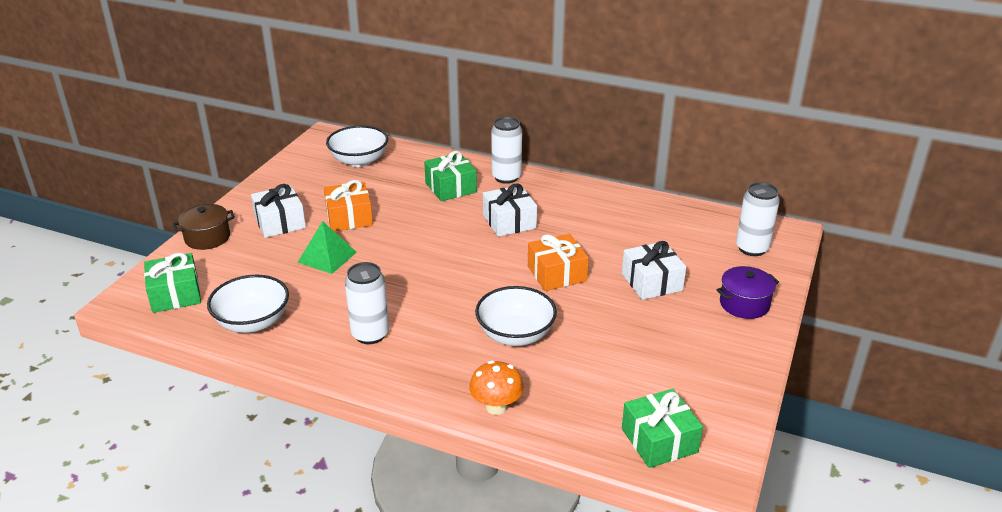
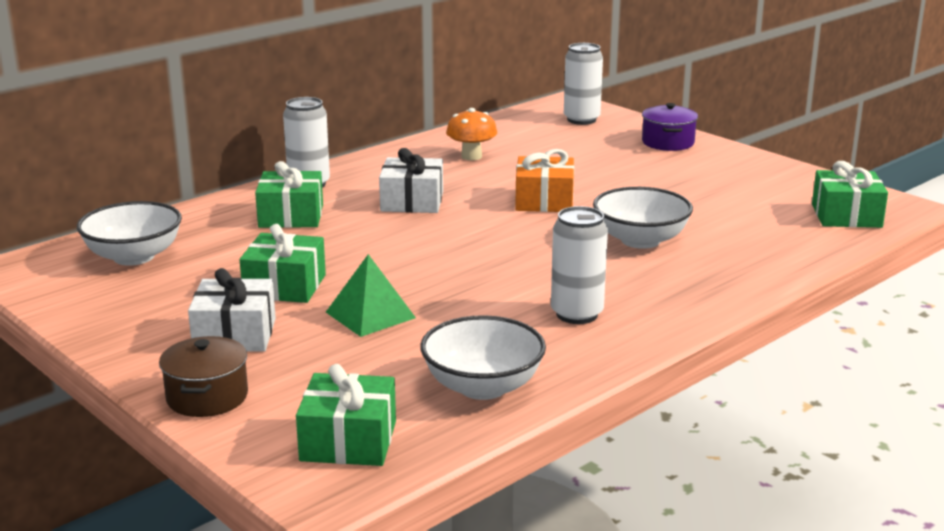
camera: 65 degrees left, 10 degrees down
orange gift [324,180,373,231] -> green gift [240,224,326,303]
orange mushroom [469,361,524,415] -> orange mushroom moved to [446,108,497,160]
white gift [622,241,686,300] -> none

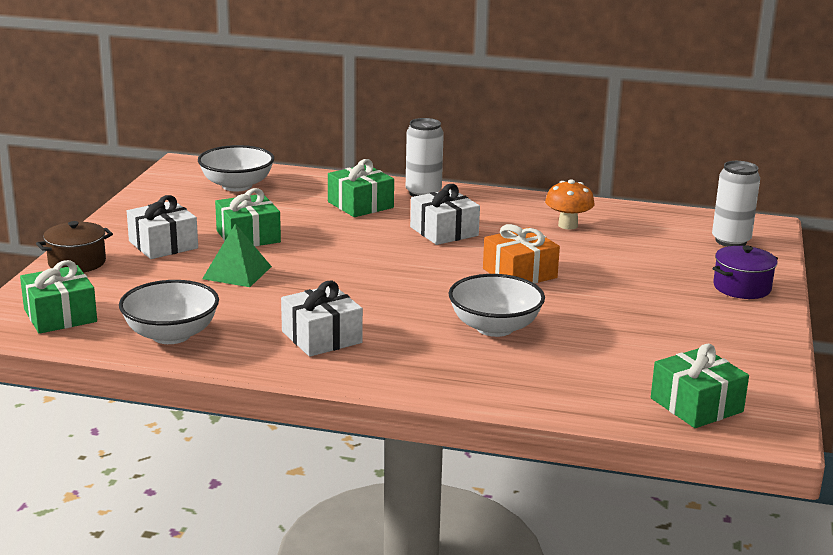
camera: 55 degrees right, 0 degrees up
white can [551,206,608,324] -> white gift [281,281,363,357]

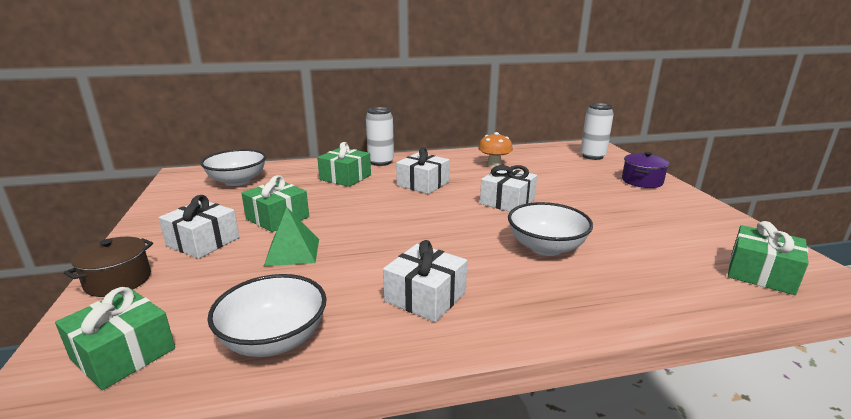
camera: 25 degrees left, 0 degrees up
orange gift [483,224,560,284] -> white gift [480,165,537,212]

